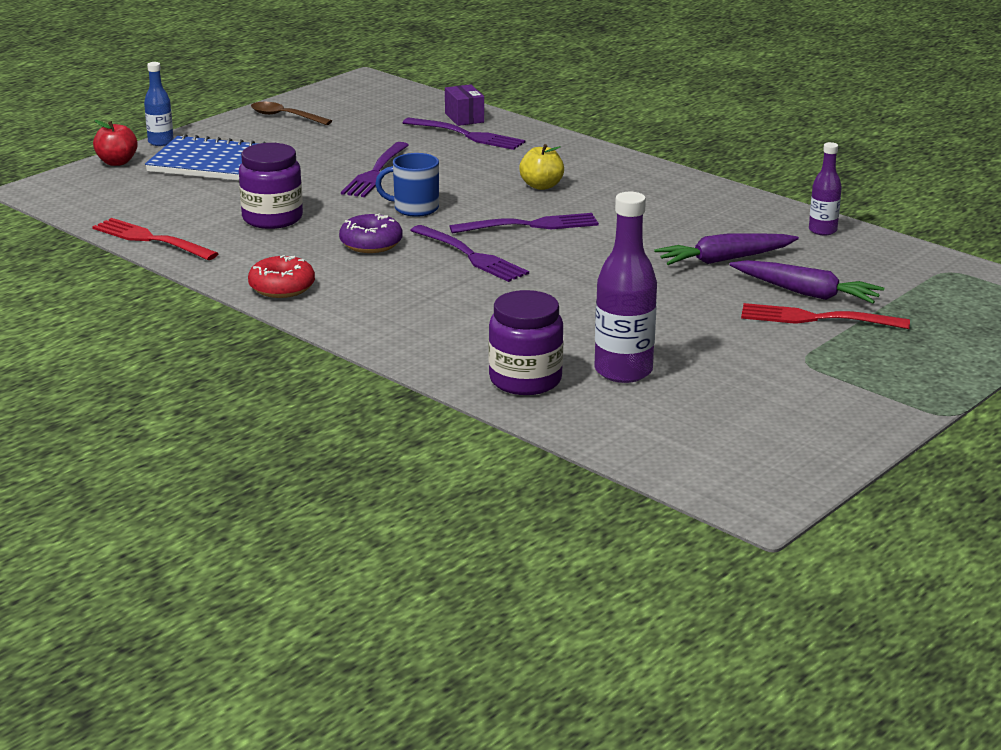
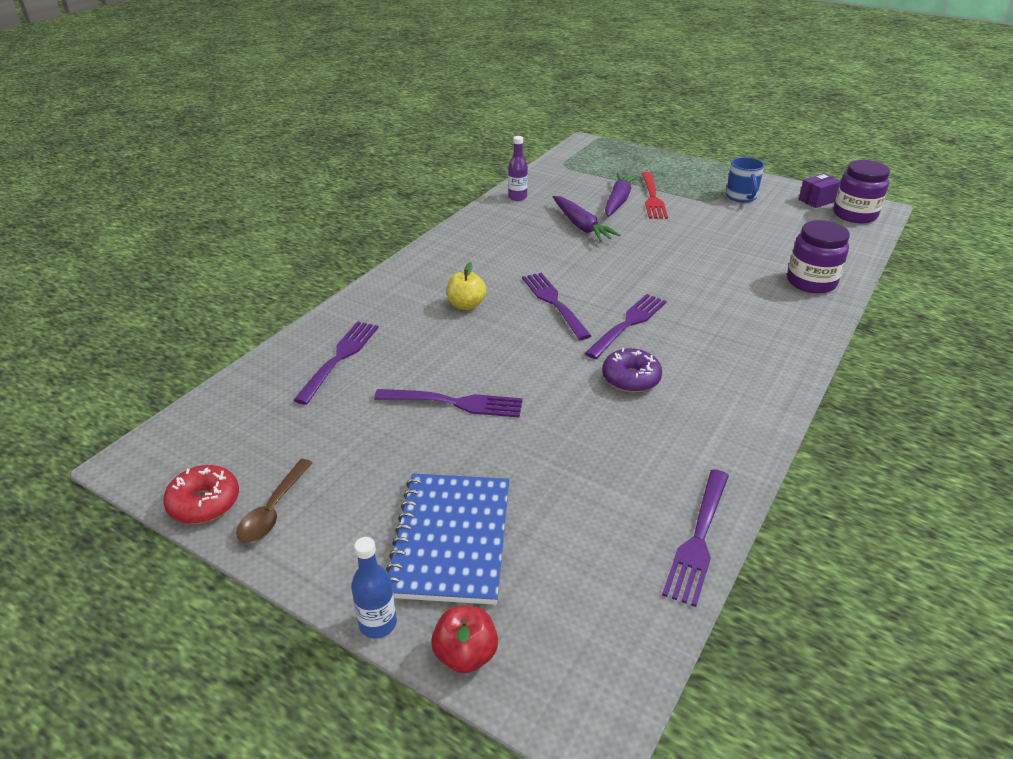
camera: 100 degrees left, 10 degrees up
red fork [92,218,219,260] -> purple fork [662,469,729,607]
purple jar [239,143,303,229] -> purple jar moved to [833,160,890,223]
red donut [248,255,315,298] -> red donut moved to [163,465,239,524]
blue mug [375,153,439,217] -> blue mug moved to [726,157,764,203]
purple box [445,84,484,126] -> purple box moved to [798,173,841,208]
purple bottle [594,192,657,383] -> none

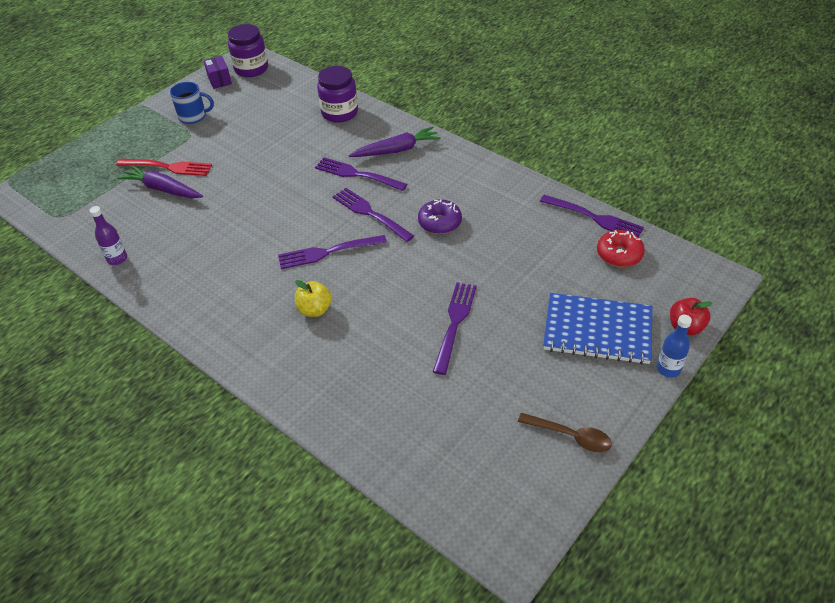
camera: 80 degrees left, 10 degrees up
red donut [163,465,239,524] -> red donut moved to [597,230,645,267]
purple fork [294,321,379,405] -> purple fork moved to [315,157,407,191]
purple carrot [553,196,621,242] -> purple carrot moved to [349,126,441,157]

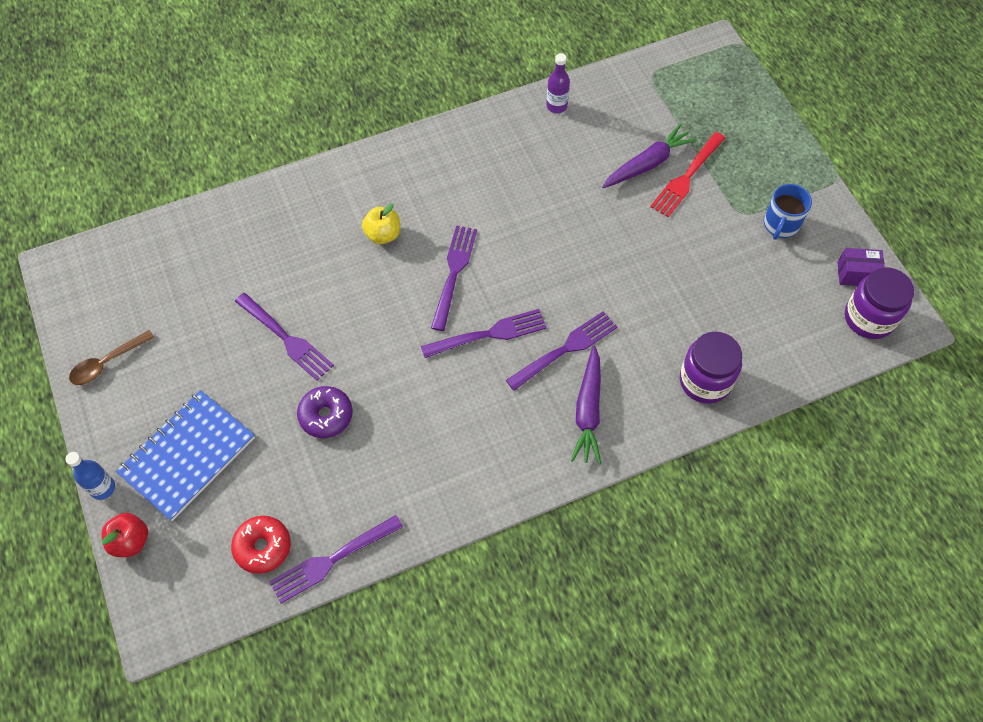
camera: 115 degrees right, 15 degrees up
purple donut [418,199,462,234] -> purple donut moved to [297,386,353,438]

